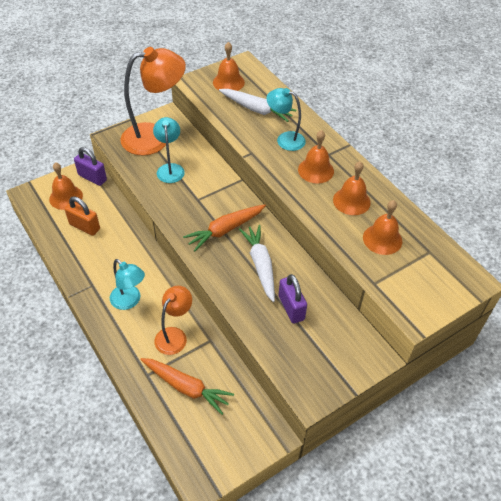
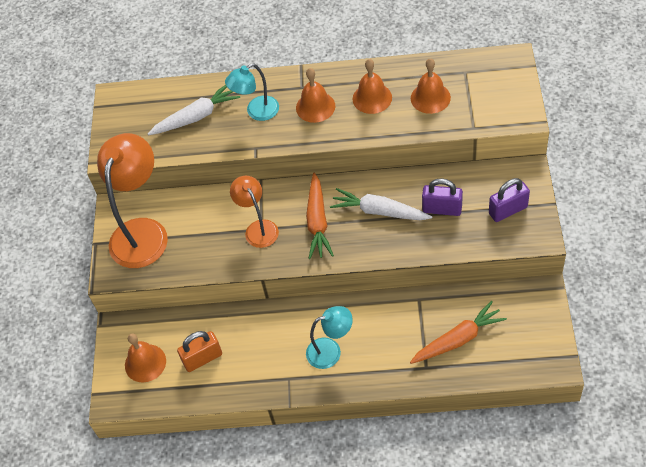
camera: 50 degrees left, 5 degrees up
purple padlock [74,147,107,186] -> purple padlock moved to [489,178,530,222]
turquoise lamp [153,117,185,183] -> none
orange lamp [154,286,192,355] -> orange lamp moved to [230,176,279,248]
orange bell [213,42,245,91] -> none

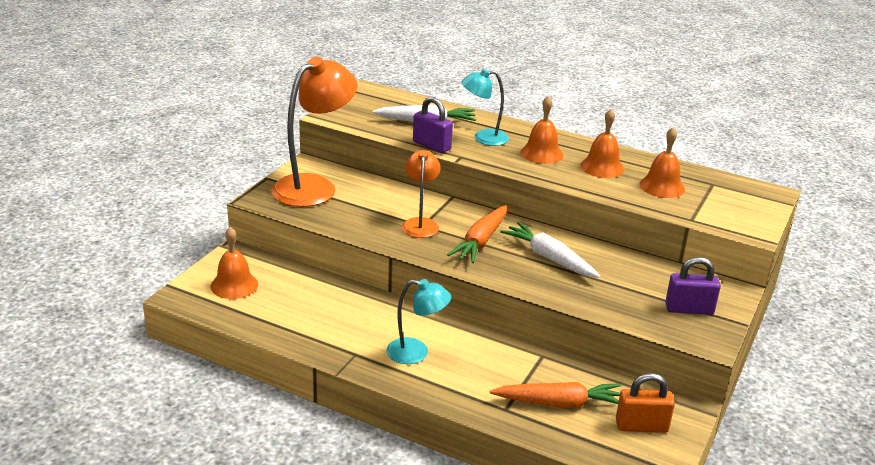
camera: 20 degrees right, 25 degrees down
orange padlock [177,331,222,372] -> orange padlock moved to [616,373,675,433]
purple padlock [422,179,463,216] -> purple padlock moved to [413,97,453,153]

